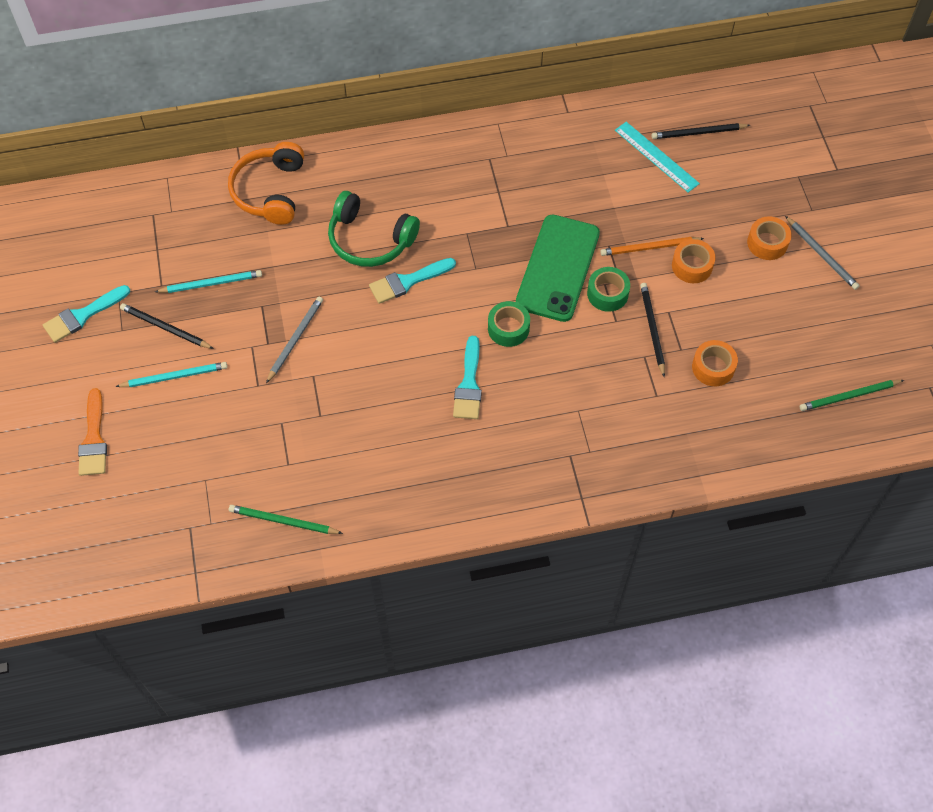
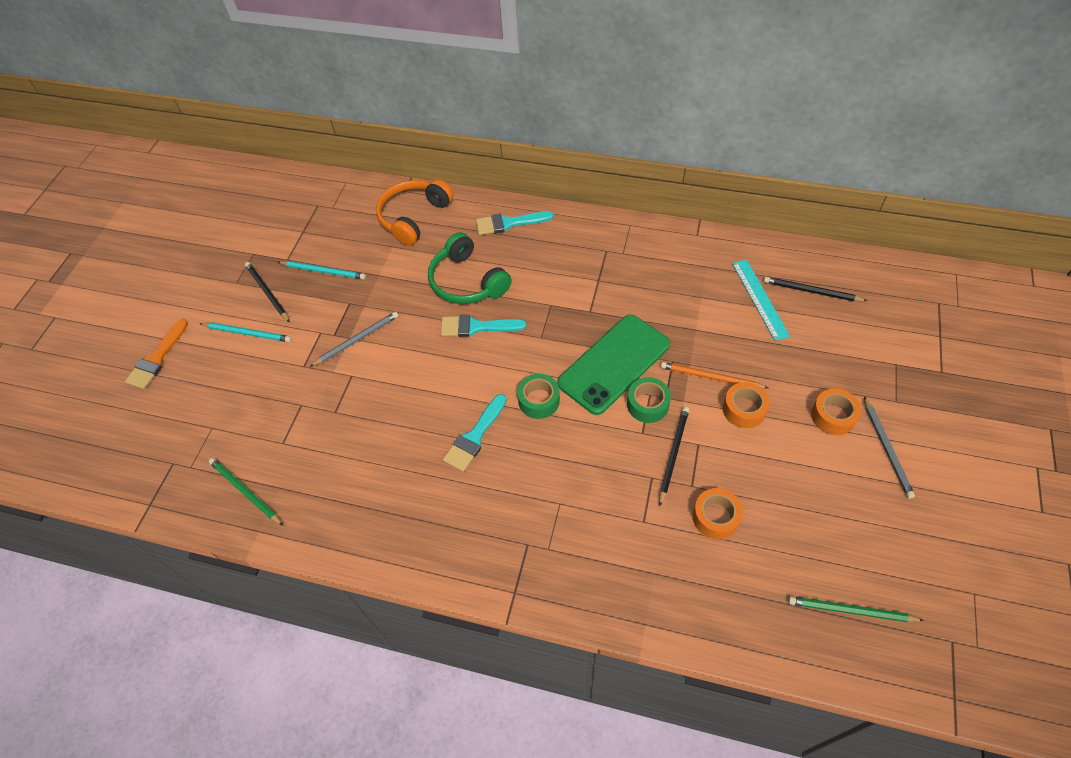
camera: 30 degrees right, 5 degrees down
turquoise brush [43,285,130,343] -> turquoise brush moved to [476,211,554,235]

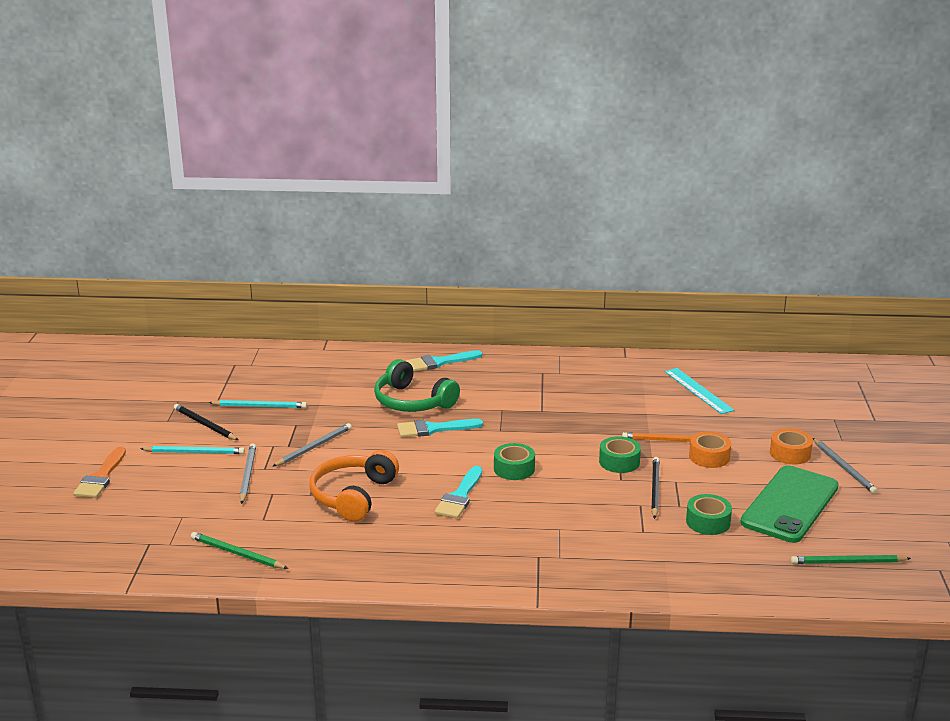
camera: 15 degrees left, 30 degrees down
orange headphones [376,179,453,246] -> orange headphones moved to [309,450,399,522]
green phone [557,315,670,415] -> green phone moved to [740,466,839,543]
orange tape [693,488,743,539] -> green tape [686,494,732,535]
black pencil [764,277,867,301] -> none
none -> grey pencil [240,444,256,504]

